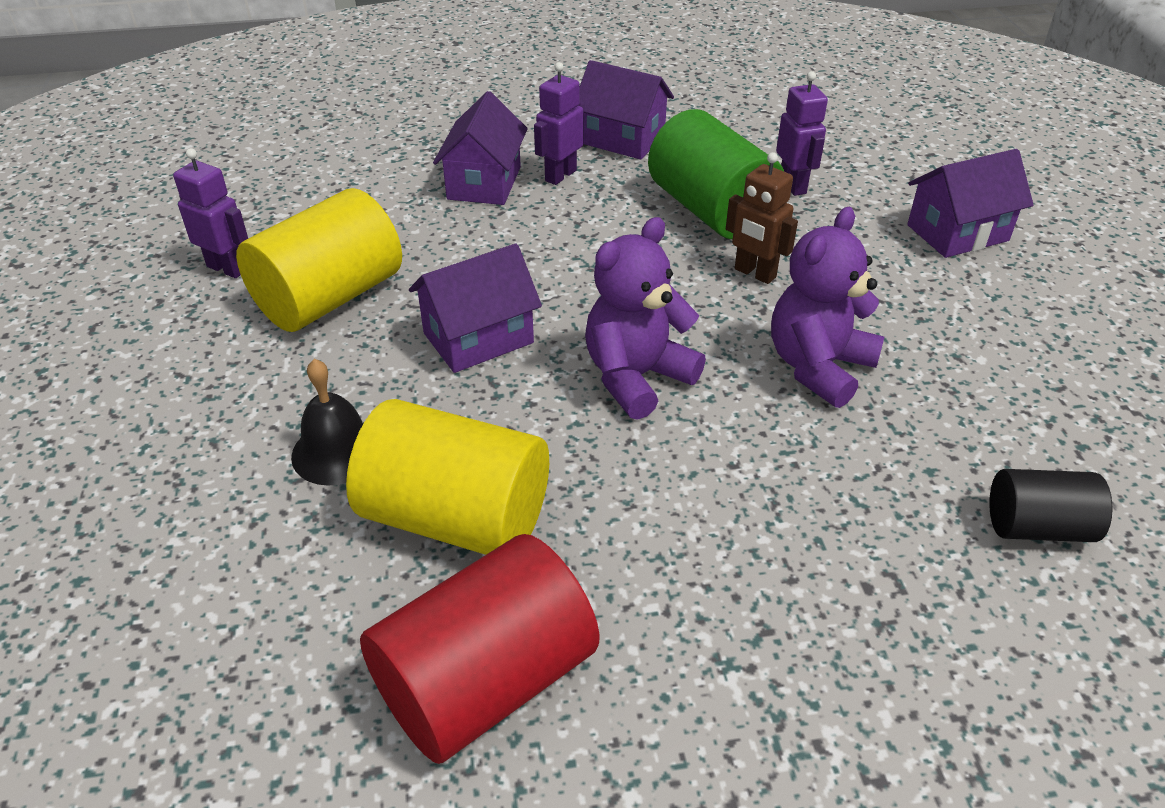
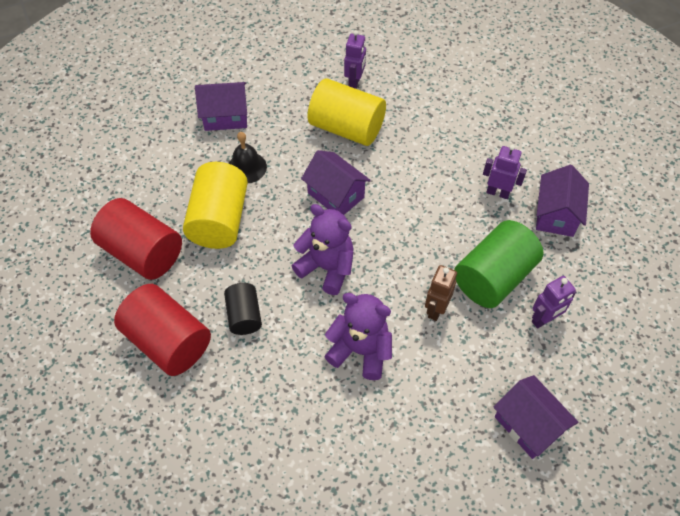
camera: 75 degrees right, 15 degrees up
purple house [433,91,528,205] -> purple house moved to [195,82,247,131]
black cylinder [989,469,1112,542] -> black cylinder moved to [224,283,262,335]
none -> red cylinder [114,284,211,376]

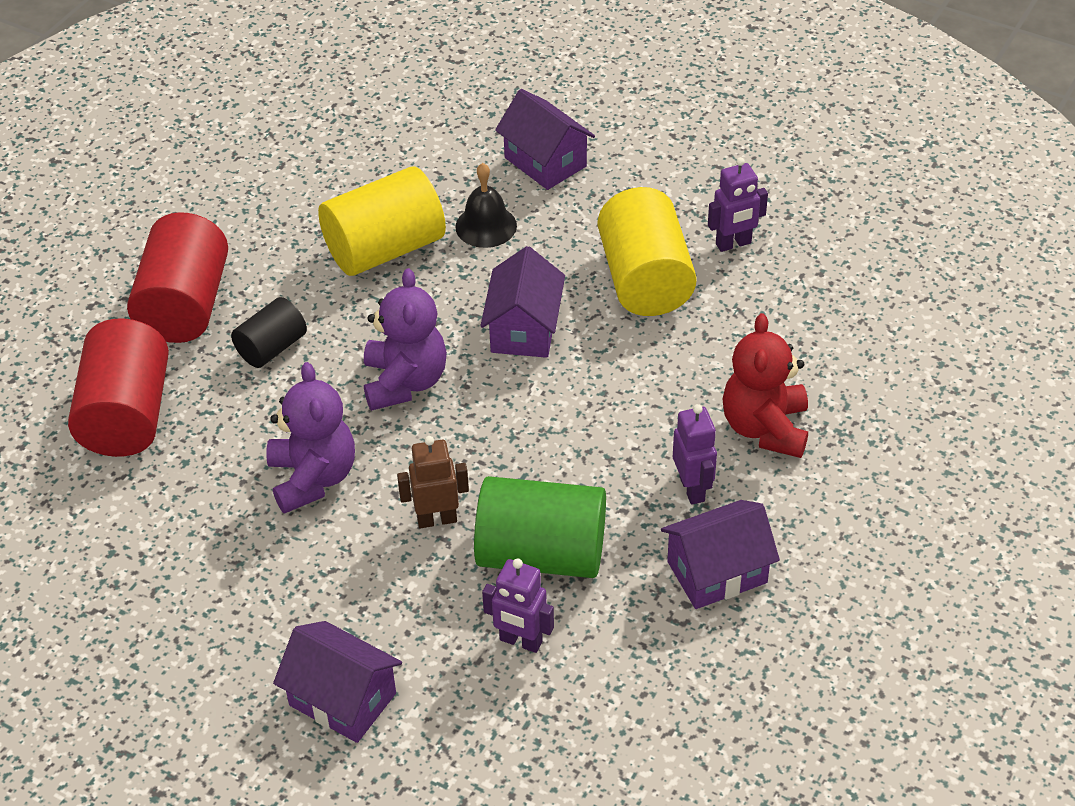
camera: 55 degrees right, 10 degrees down
red cylinder [90,198,182,280] -> red cylinder moved to [68,318,169,457]
purple house [494,375,578,459] -> purple house turned 75 degrees counterclockwise [273,621,402,743]
none -> red teddy bear [723,313,808,458]

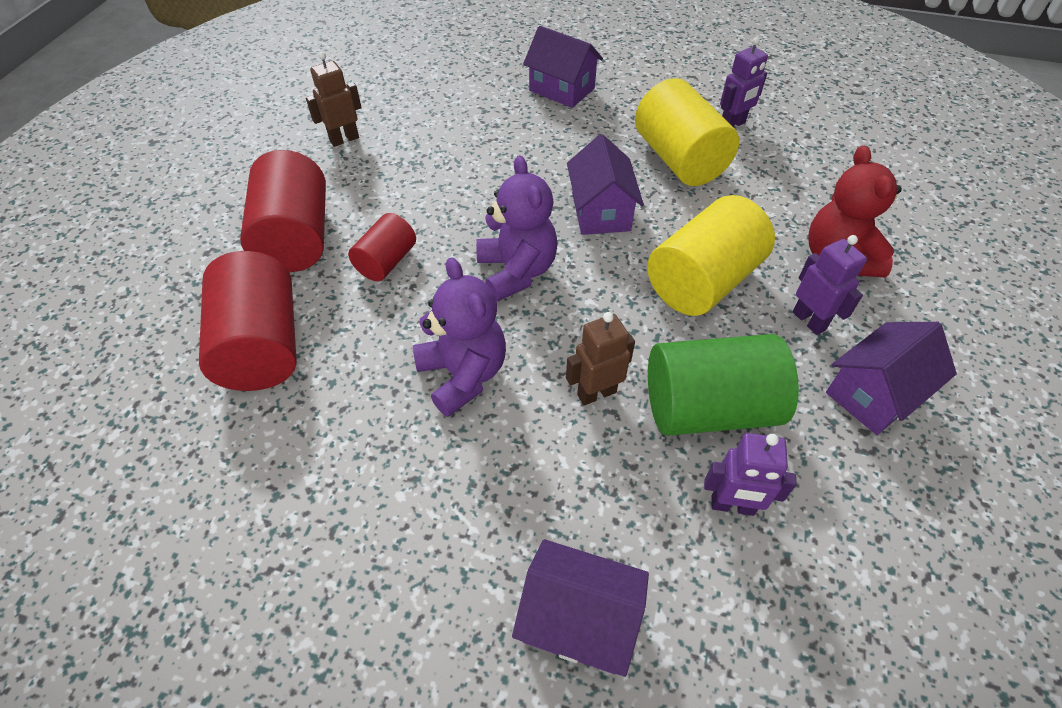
camera: 15 degrees left, 5 degrees up
black cylinder [231,297,307,368] -> red cylinder [348,213,416,281]
yellow cylinder [318,167,446,276] -> yellow cylinder moved to [647,195,775,316]
black bell [455,163,517,248] -> none
none -> brown robot [306,52,362,147]

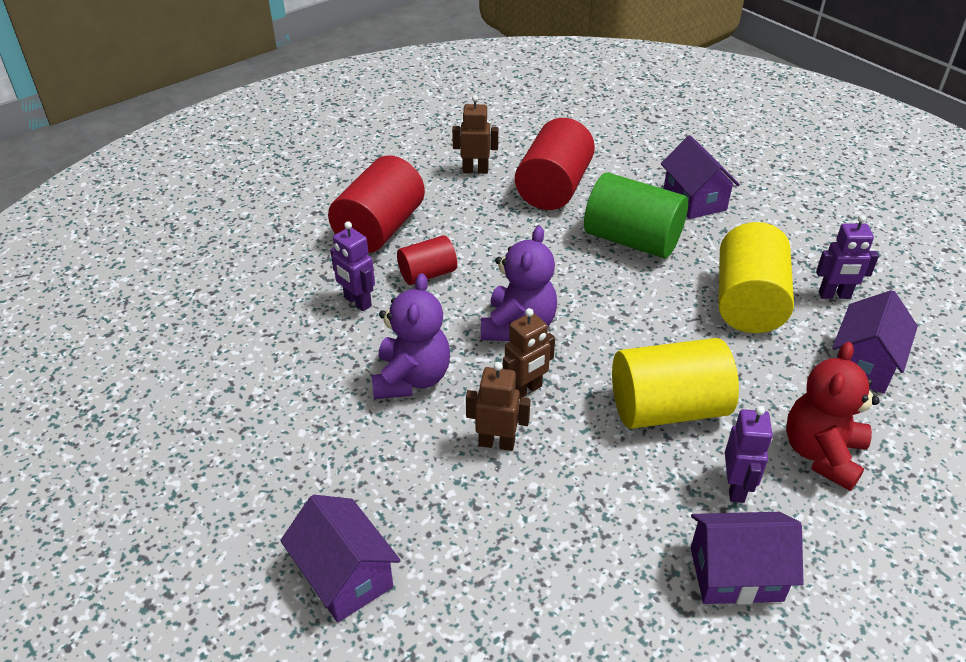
camera: 35 degrees right, 10 degrees down
red cylinder [199,251,297,391] -> red cylinder moved to [515,118,595,210]
purple house [567,134,644,235] -> purple house moved to [832,290,918,394]
green cylinder [648,334,799,436] -> green cylinder moved to [584,172,688,258]
purple robot [704,433,797,516] -> purple robot moved to [330,221,375,311]
none -> brown robot [503,308,555,399]

